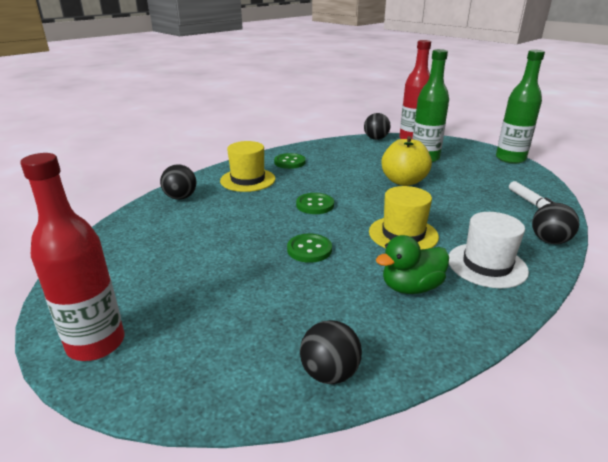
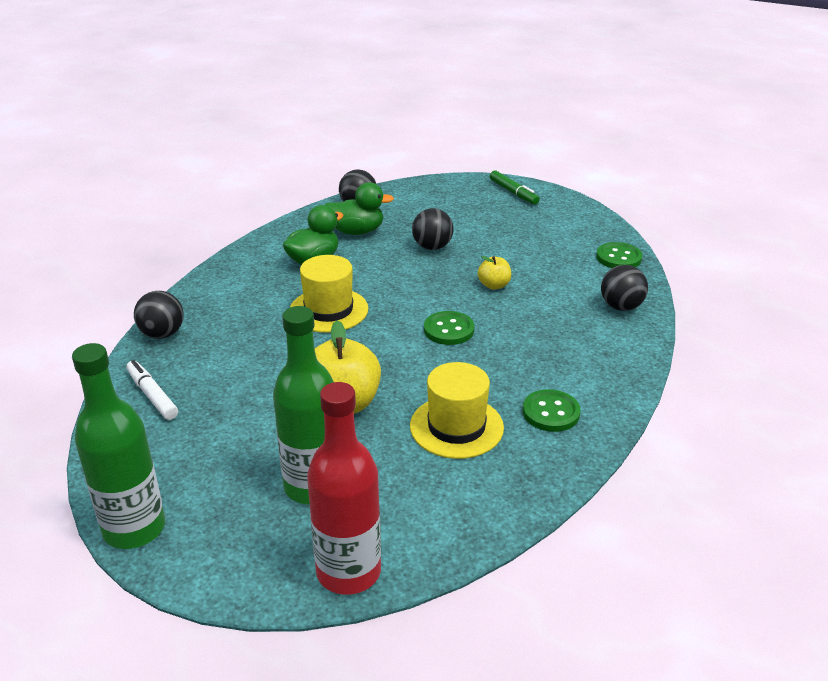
camera: 160 degrees right, 5 degrees up
red bottle [20,153,125,361] -> green marker [490,170,539,205]
yellow hat [220,141,276,192] -> yellow hat moved to [410,362,504,459]
green button [287,234,332,263] -> green button moved to [596,242,643,268]
black ball [364,113,390,140] -> black ball moved to [412,208,454,250]
white hat [449,212,529,288] -> none
none -> green duck [325,182,394,235]
none -> yellow apple [478,256,511,290]

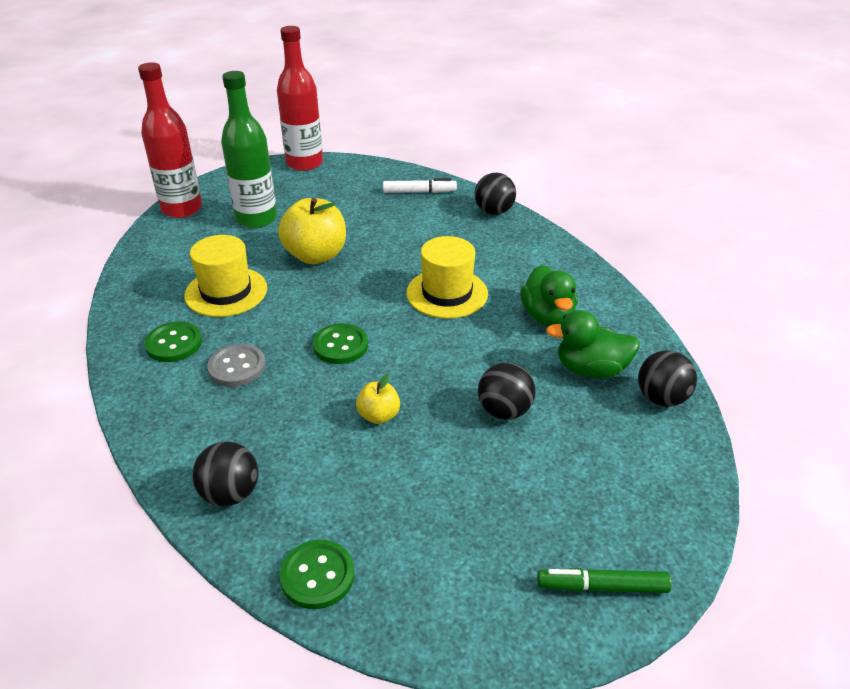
camera: 125 degrees right, 5 degrees up
green bottle [72,343,165,549] -> red bottle [277,26,323,171]
green duck [325,182,394,235] -> green duck turned 60 degrees clockwise [546,310,640,378]
none -> grey button [207,344,266,387]

